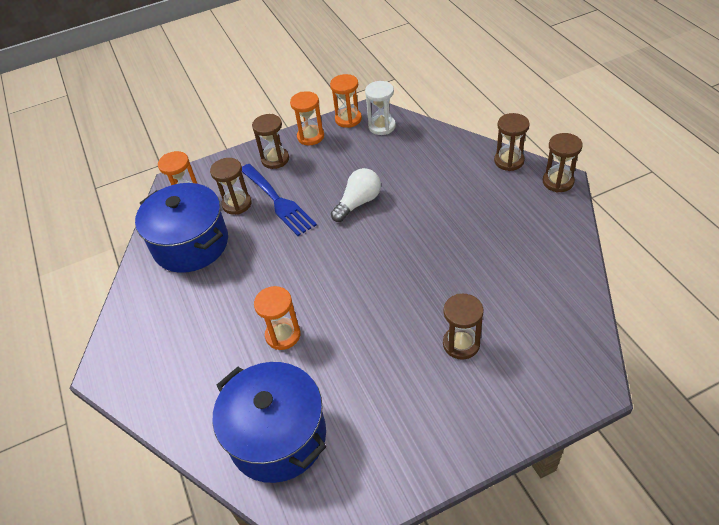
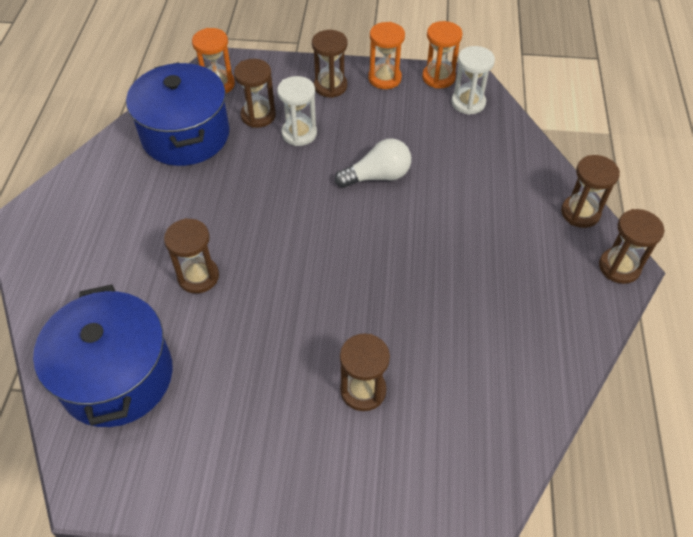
camera: 25 degrees right, 5 degrees up
blue fork [242,164,317,236] -> white hourglass [277,76,317,146]
orange hourglass [254,286,301,350] -> brown hourglass [164,218,219,293]

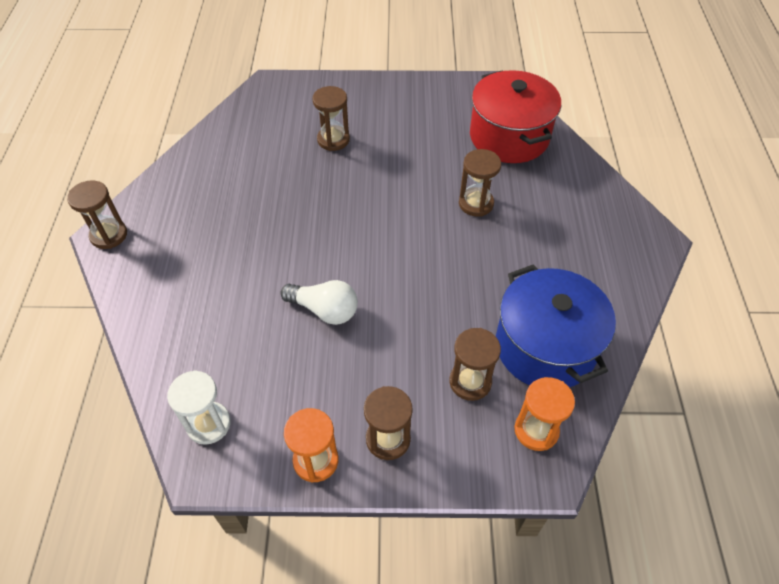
camera: 175 degrees right, 0 degrees up
blue pot [33,284,173,427] -> red pot [470,70,561,163]
white hourglass [277,76,317,146] -> none
white light bulb [335,138,411,188] -> white light bulb turned 135 degrees counterclockwise [281,280,358,325]
orange hourglass [422,21,463,88] -> none
brown hourglass [561,155,620,228] -> none

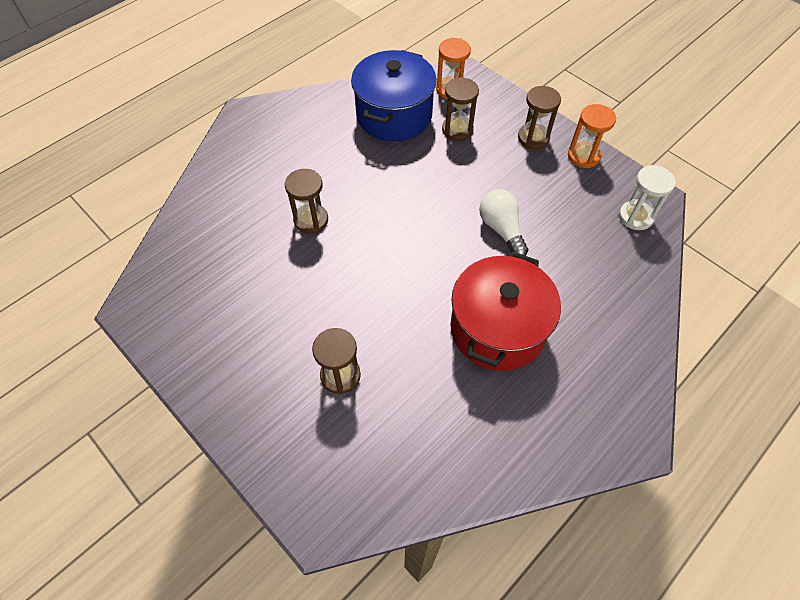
camera: 135 degrees left, 5 degrees up
brown hourglass [67,180,127,249] -> none
red pot [470,70,561,163] -> red pot moved to [451,251,561,371]

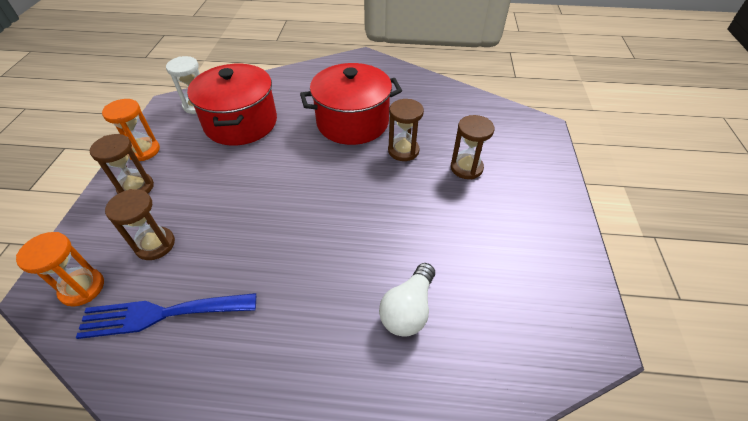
camera: 130 degrees left, 10 degrees down
brown hourglass [285,169,328,234] -> brown hourglass moved to [388,99,424,161]
blue pot [351,50,437,141] -> blue fork [76,293,256,339]
white light bulb [479,189,528,256] -> white light bulb moved to [379,263,435,337]
none -> red pot [187,64,277,145]

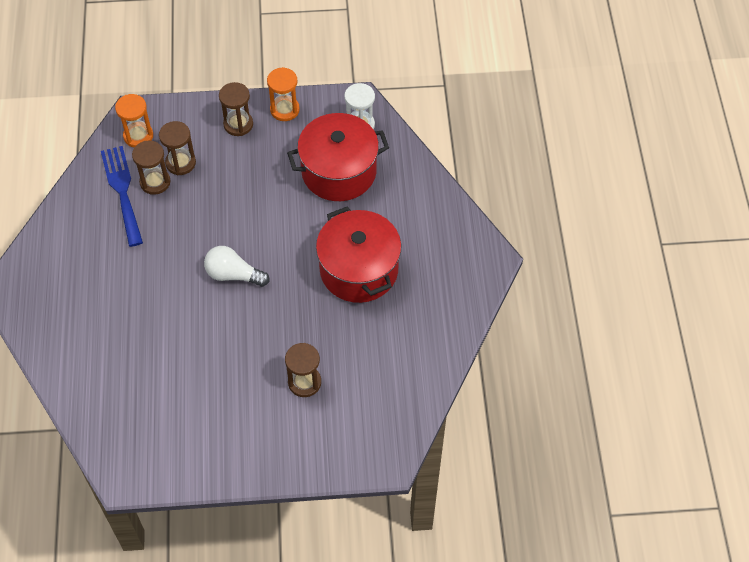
camera: 80 degrees right, 10 degrees up
white light bulb [379,263,435,337] -> white light bulb moved to [204,246,270,287]
brown hourglass [388,99,424,161] -> brown hourglass moved to [132,140,170,195]

